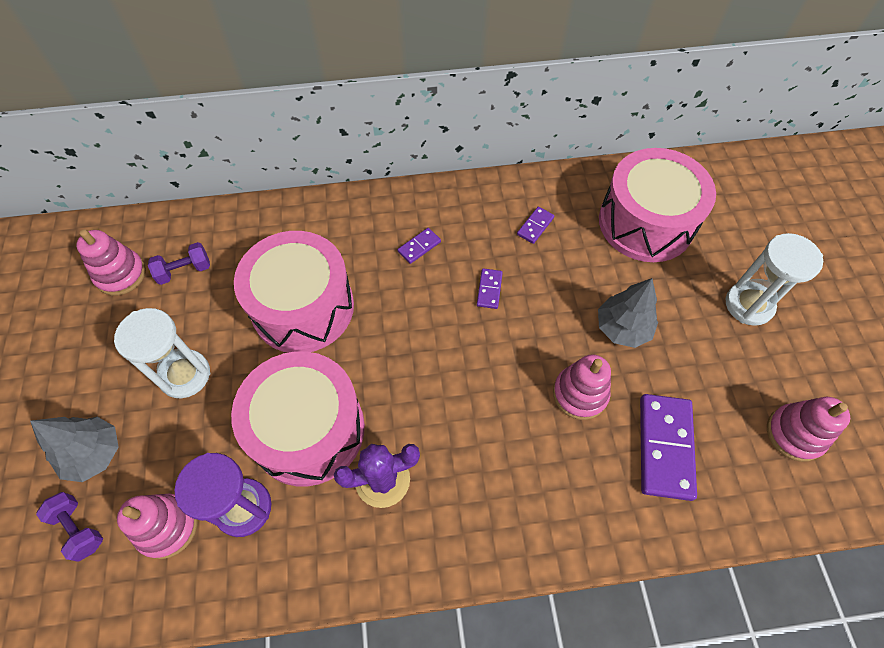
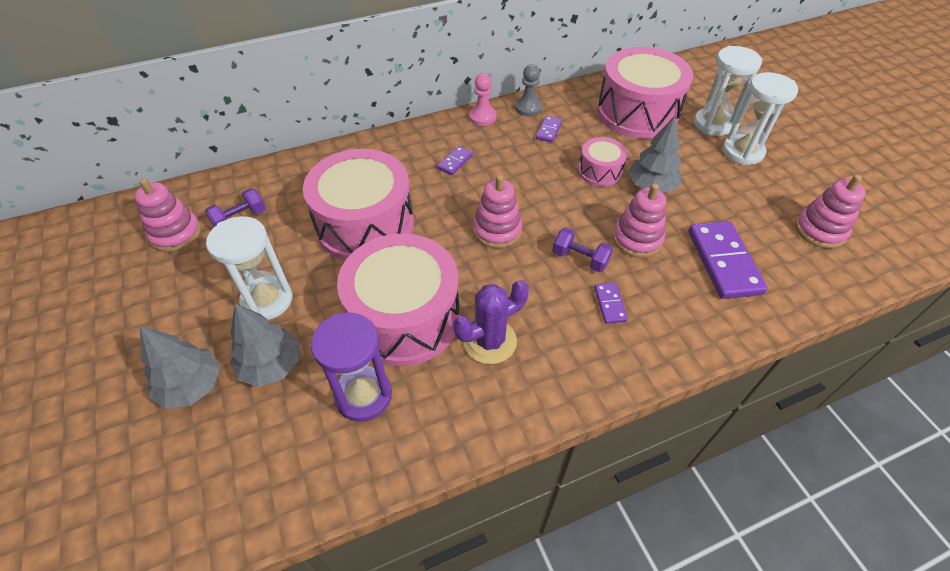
camera: 15 degrees left, 10 degrees down
purple dumbbell [36,492,103,562] -> purple dumbbell moved to [552,228,613,272]
pink stacking toy [117,493,198,559] -> pink stacking toy moved to [473,175,522,248]
purple domino [477,268,503,309] -> purple domino moved to [594,282,628,324]
none -> grey tree [230,303,299,387]
none -> pink pawn [469,73,497,126]
none -> grey pawn [515,64,542,116]
none -> pink drum [578,137,627,186]
none -> white hourglass [694,46,763,136]

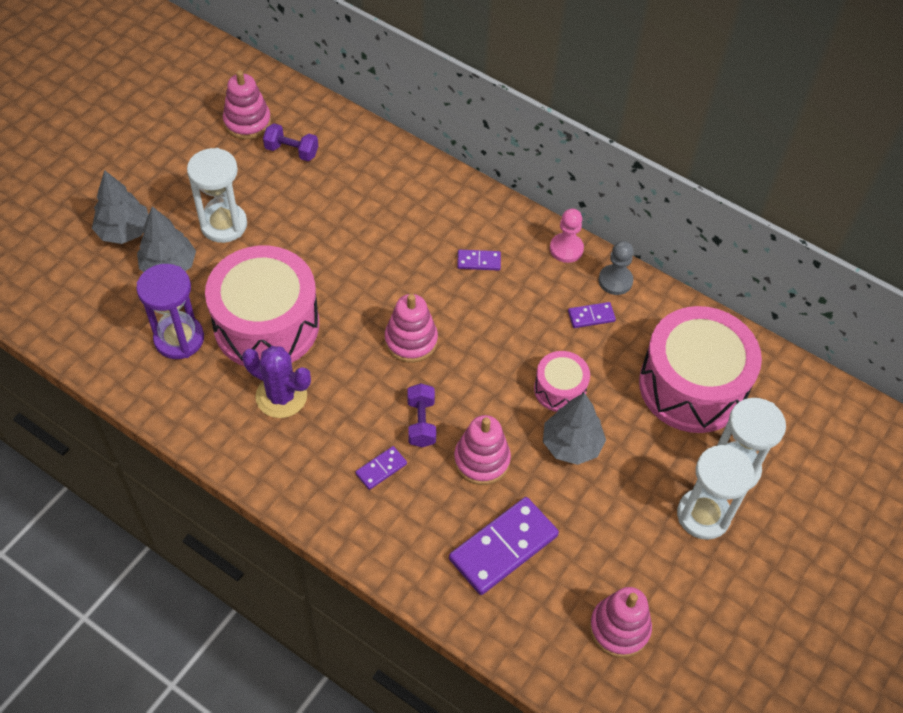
camera: 55 degrees right, 5 degrees up
pink drum [303,149,414,261] -> none

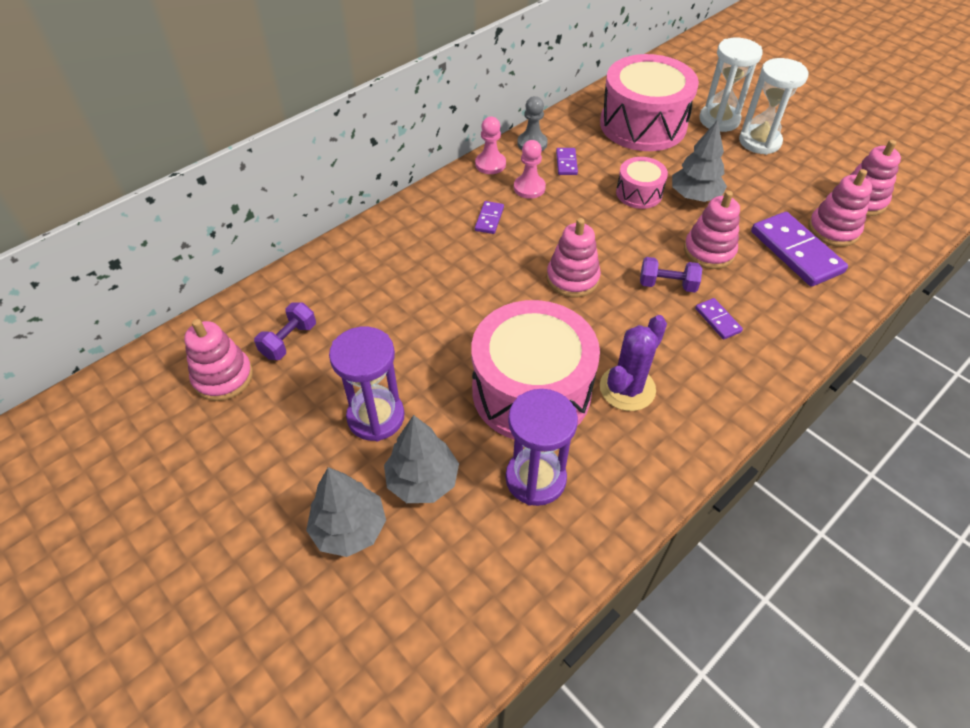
camera: 75 degrees left, 5 degrees down
white hourglass [187,148,247,243] -> purple hourglass [329,326,405,441]
none -> pink pawn [514,140,546,199]
none -> pink stacking toy [808,169,872,247]

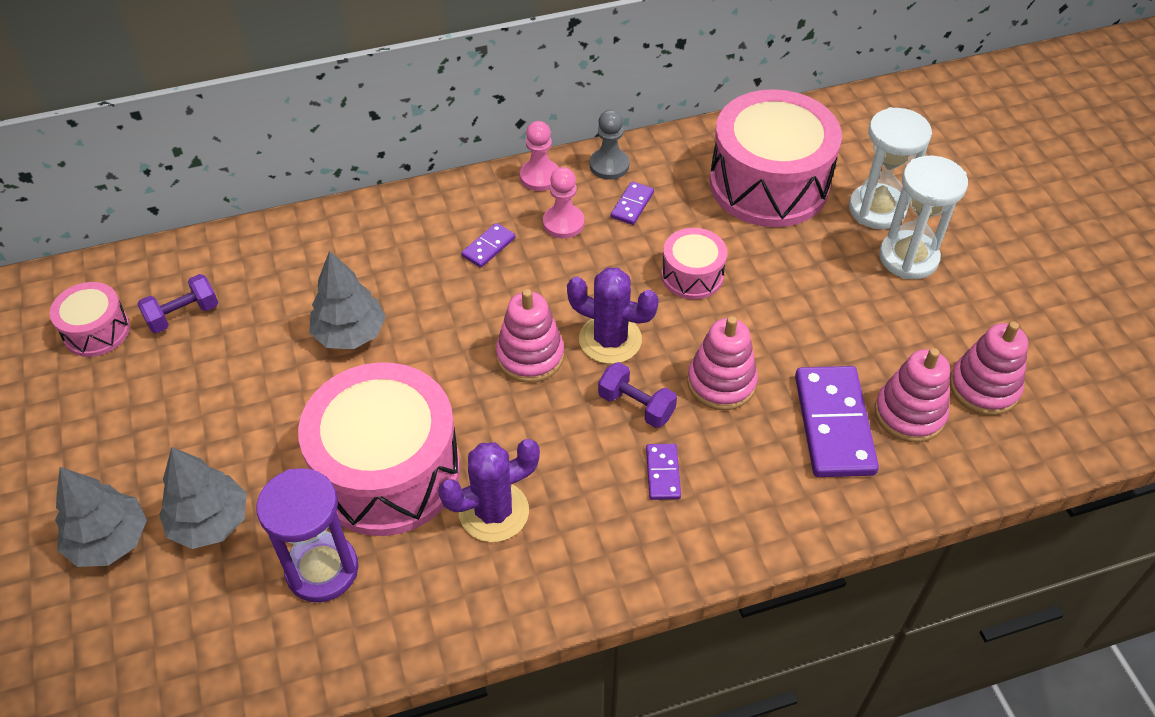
camera: 25 degrees right, 0 degrees up
pink stacking toy [184,319,253,401] -> pink drum [50,282,130,357]
purple hourglass [329,326,405,441] -> none
grey tree [672,120,727,202] -> grey tree moved to [309,251,386,349]
none -> purple cactus [567,267,659,364]

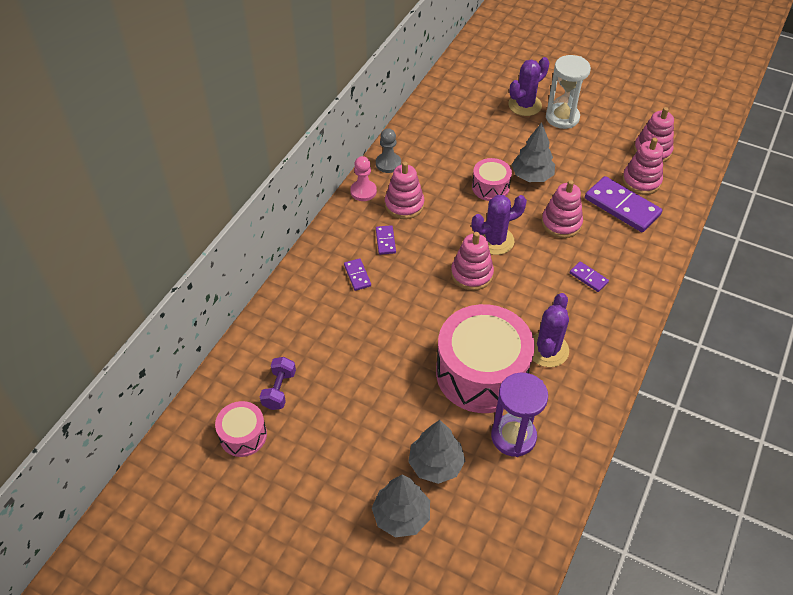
camera: 45 degrees left, 0 degrees up
grey tree [309,251,386,349] -> grey tree moved to [512,122,555,182]
pink pawn [543,167,585,239] -> pink stacking toy [385,162,424,219]
purple dumbbell [598,362,677,428] -> none
purple domino [611,181,654,225] -> purple domino moved to [344,258,371,291]
pink drum [709,89,842,227] -> none
white hourglass [849,107,932,229] -> purple cactus [508,57,549,116]

